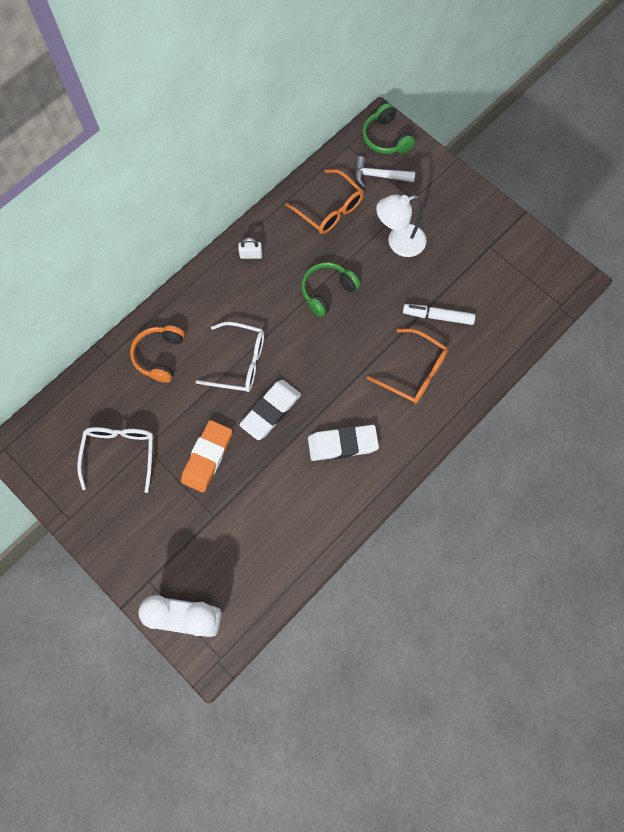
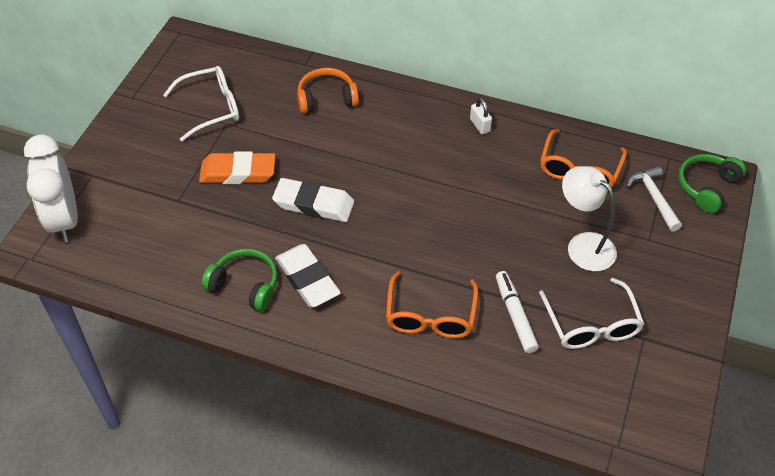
camera: 65 degrees right, 20 degrees down
white glasses [196,322,264,392] -> white glasses moved to [539,278,644,349]
green headphones [301,262,360,317] -> green headphones moved to [202,249,278,311]

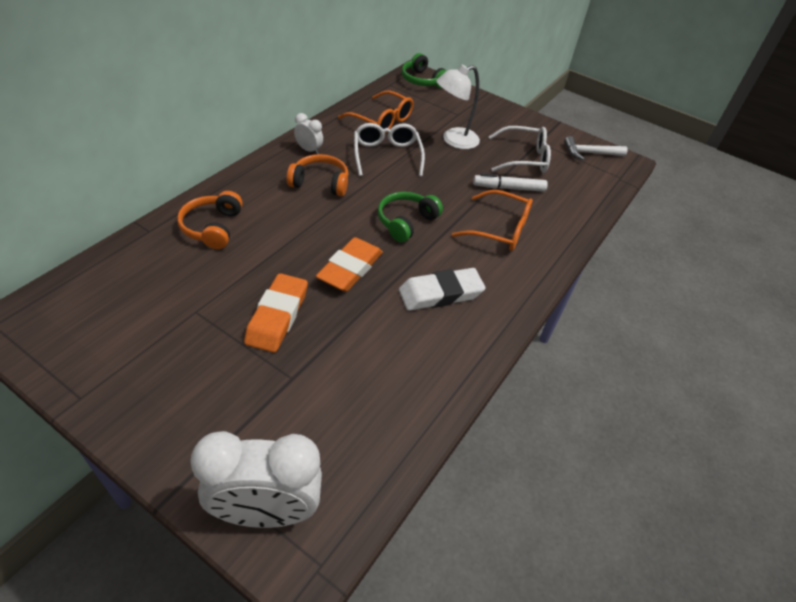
camera: 80 degrees left, 5 degrees down
white glasses [163,66,239,142] -> white glasses moved to [354,123,425,176]
green headphones [202,249,278,311] -> green headphones moved to [378,192,443,242]
white eraser [272,178,354,222] -> orange eraser [316,237,383,292]
white padlock [470,98,492,134] -> white clock [294,113,323,154]
white hammer [626,166,682,232] -> white hammer moved to [564,136,628,160]
none -> orange headphones [287,154,348,196]

